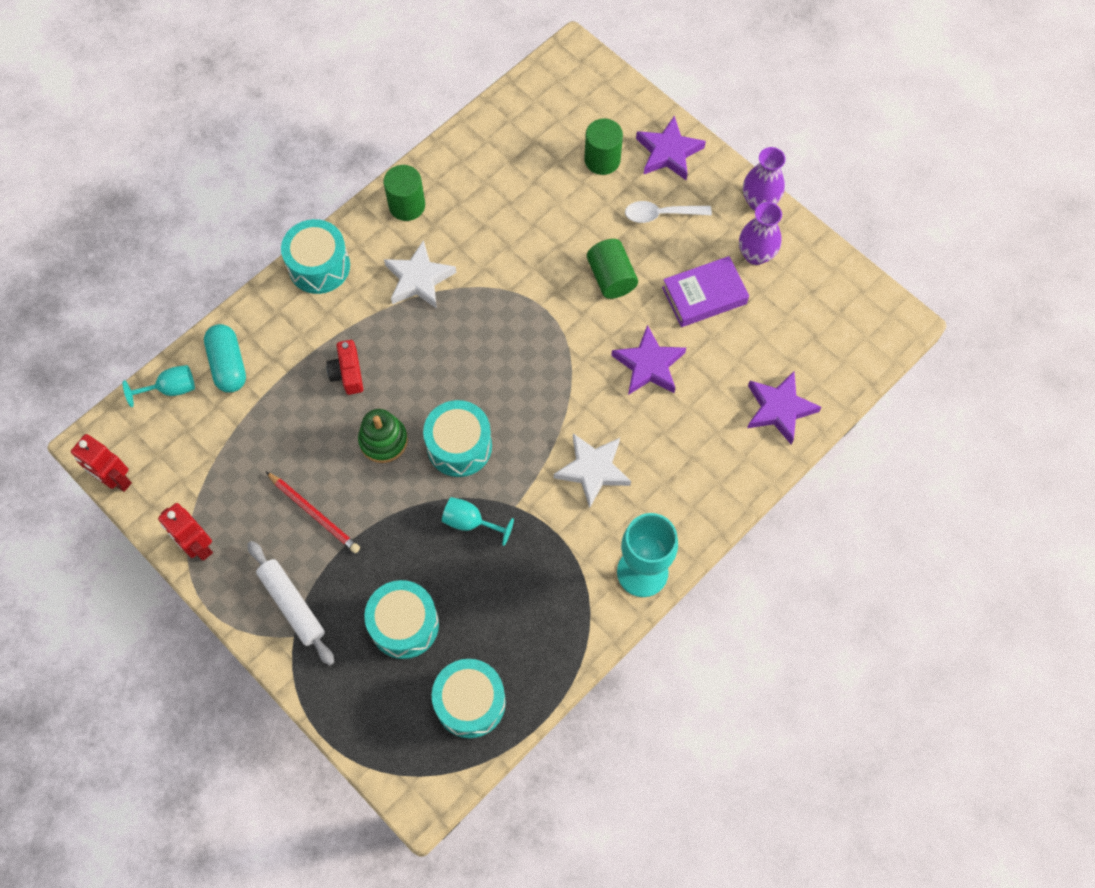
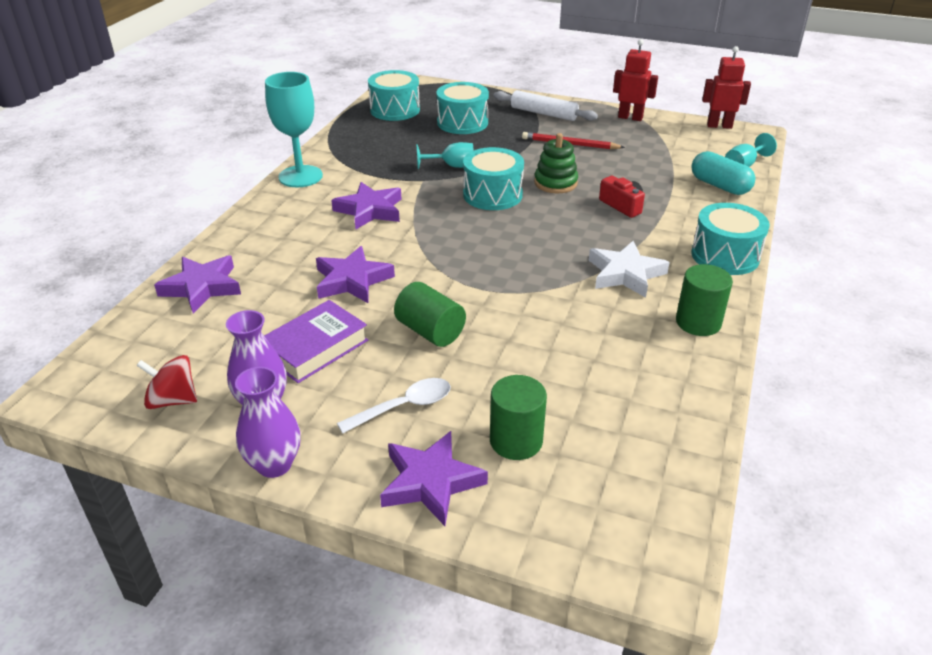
camera: 155 degrees right, 30 degrees down
white star [554,433,631,508] -> purple star [331,182,402,229]
none -> red spinning top [136,355,197,409]

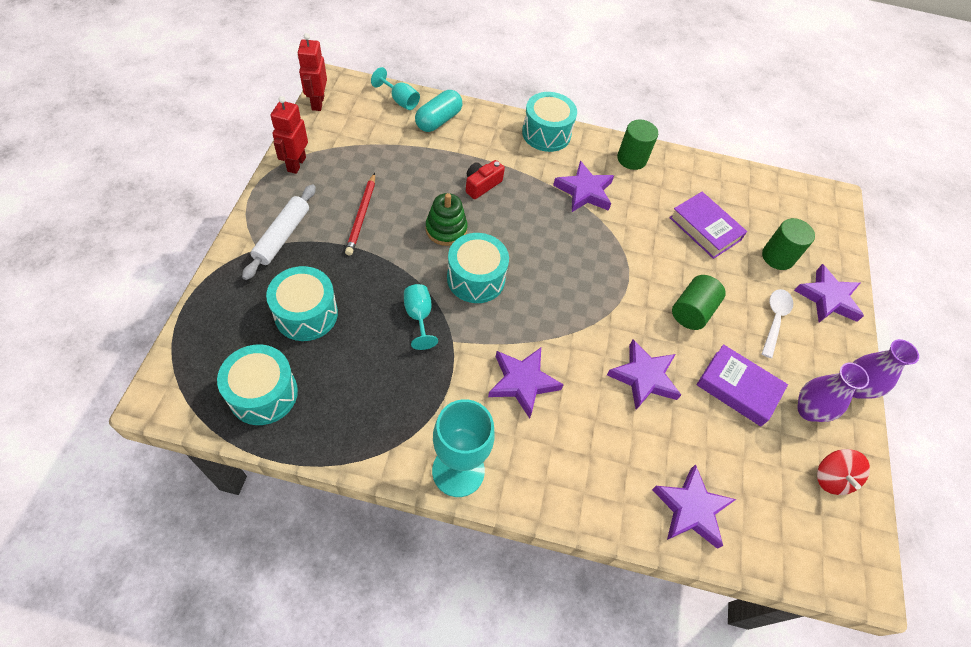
camera: 105 degrees left, 20 degrees up
white spoon [337,378,451,433] -> white spoon turned 60 degrees clockwise [762,289,793,358]
white star [589,241,670,298] -> purple star [553,161,614,212]
none -> purple book [669,192,747,259]

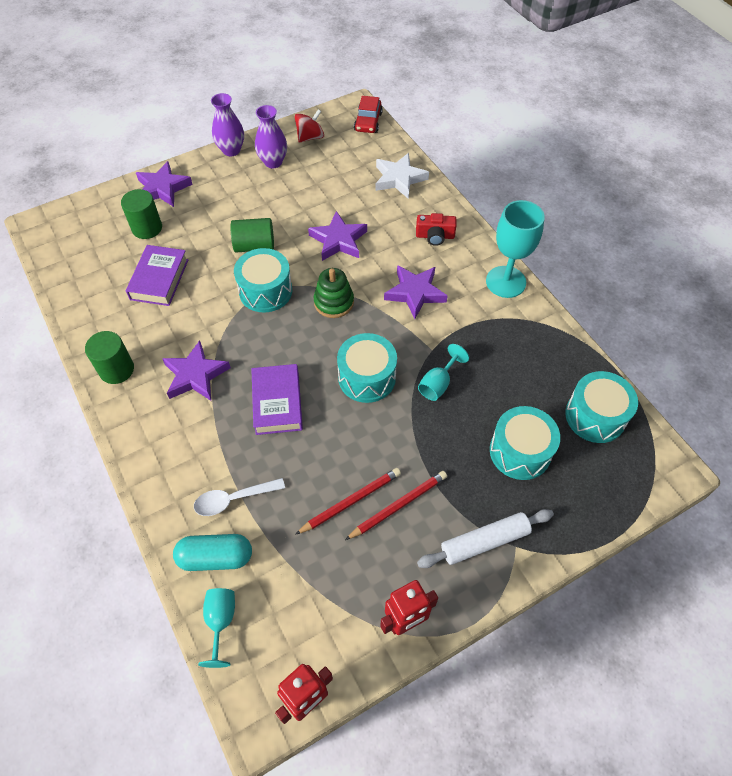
camera: 125 degrees left, 0 degrees up
green stacking toy [426,193,468,246] -> green stacking toy moved to [314,268,354,318]
red camera [466,160,505,199] -> red camera moved to [416,213,457,246]
turquoise drum [522,92,577,152] -> turquoise drum moved to [234,248,292,312]
purple star [652,464,736,549] -> white star [376,153,429,199]
purple book [696,344,788,426] -> purple book moved to [251,364,303,435]
white spoon [762,289,793,358] -> white spoon moved to [194,478,285,516]
none -> red pencil [295,468,401,535]
none -> red car [354,96,383,133]

